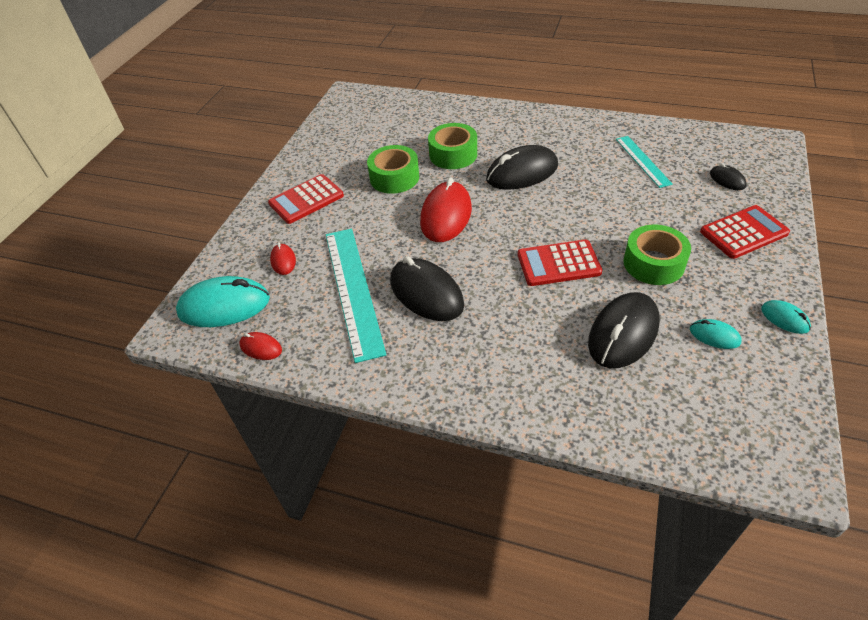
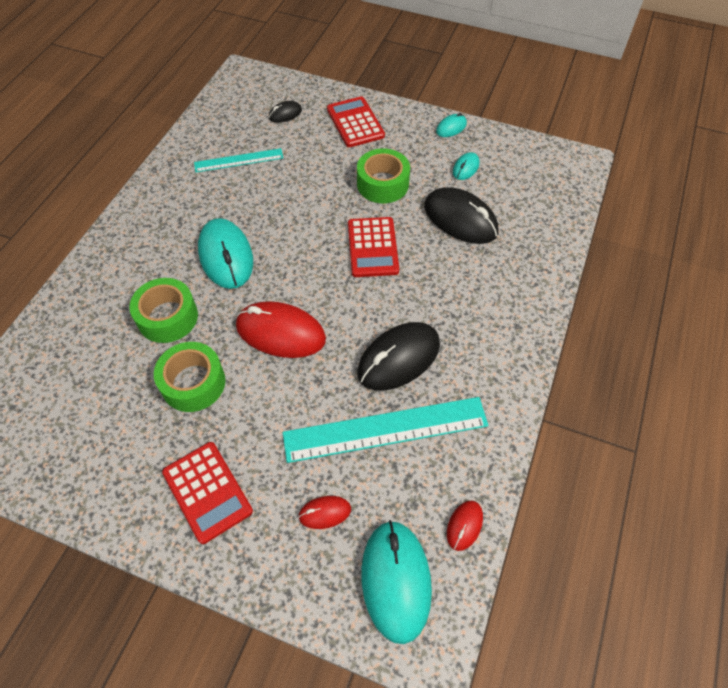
camera: 90 degrees left, 10 degrees up
black mouse [486,145,558,190] -> turquoise mouse [198,218,253,289]

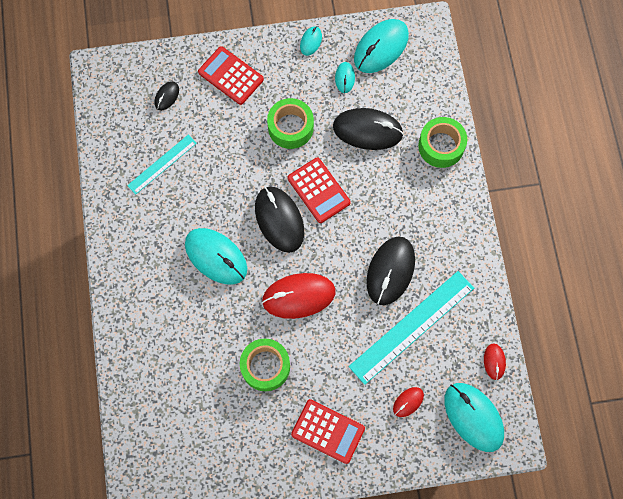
camera: 30 degrees left, 15 degrees up
green tape [129,278,198,343] -> green tape moved to [418,117,467,168]
none -> black mouse [255,186,304,253]
none -> turquoise mouse [354,19,409,73]

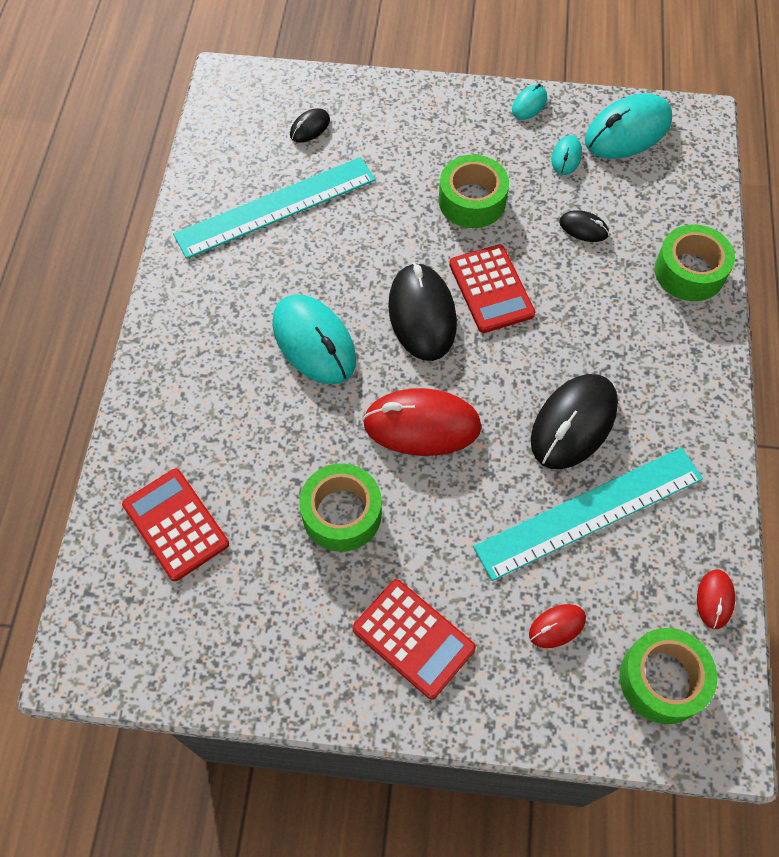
camera: 15 degrees right, 10 degrees down
turquoise ruler [127,135,197,195] -> turquoise ruler [173,157,376,259], size x1.77
red calculator [198,46,264,105] -> red calculator moved to [122,469,229,581]
black mouse [333,108,404,150] -> black mouse [559,210,609,242], size x0.48
turquoise mouse [444,383,504,452] -> green tape [620,628,717,724]

